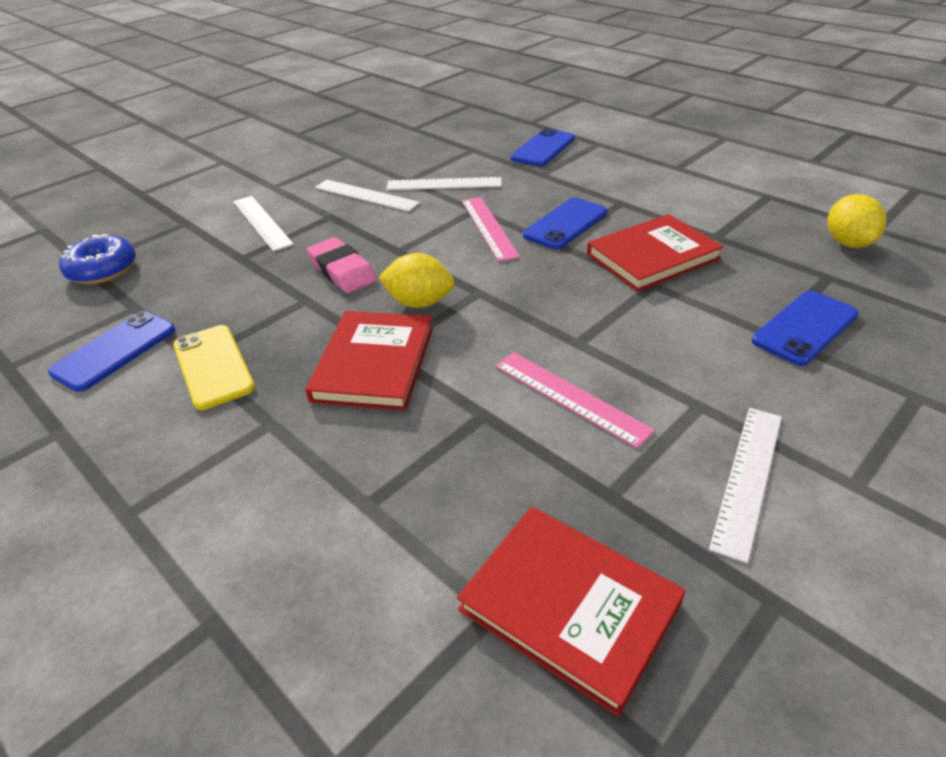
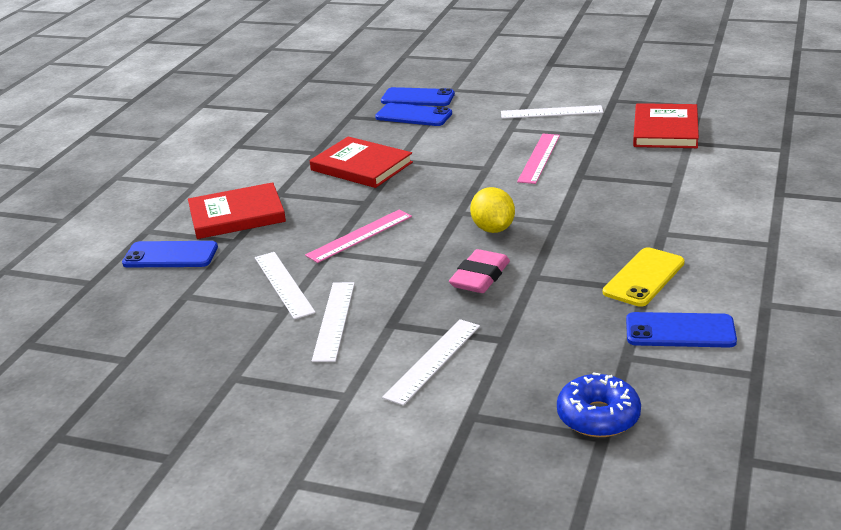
camera: 115 degrees left, 10 degrees down
red book [305,311,433,411] -> red book moved to [188,182,286,239]
blue phone [523,198,607,249] -> blue phone moved to [381,87,455,106]
yellow lemon [828,194,887,248] -> none

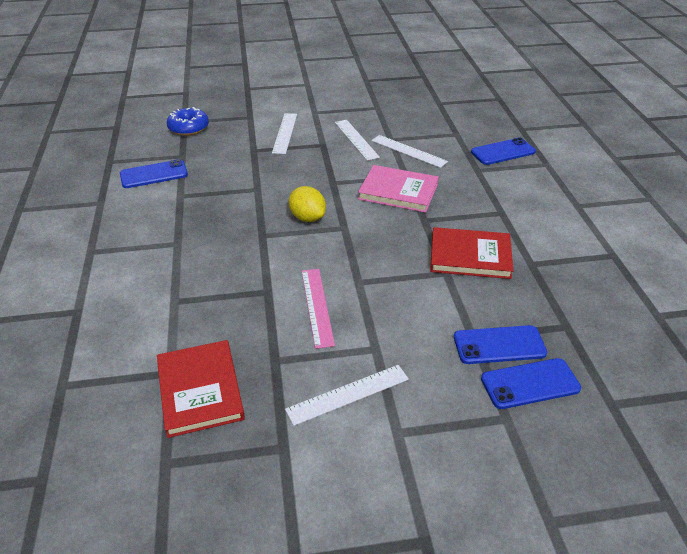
camera: 150 degrees right, 10 degrees up
red book [188,182,286,239] -> none
pink ruler [305,210,412,263] -> pink book [358,165,439,213]
pink eraser [449,249,510,293] -> none
yellow phone [603,247,685,307] -> none

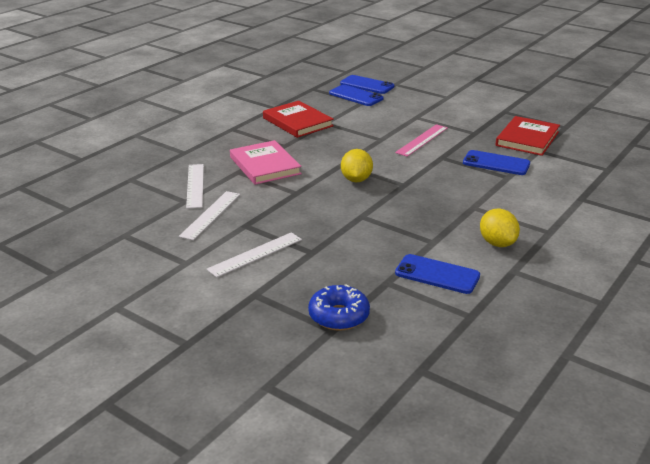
camera: 135 degrees left, 10 degrees down
white ruler [285,365,409,426] -> none
blue phone [471,138,536,165] -> blue phone moved to [463,150,530,175]
none -> yellow lemon [480,209,520,247]

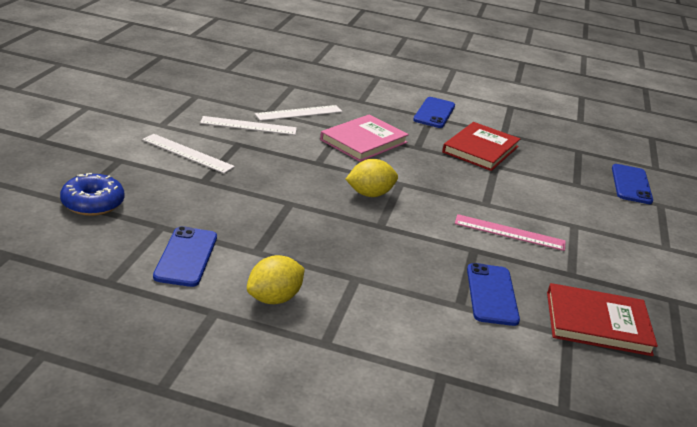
camera: 65 degrees right, 0 degrees up
blue phone [329,85,383,106] -> blue phone moved to [413,97,455,128]

